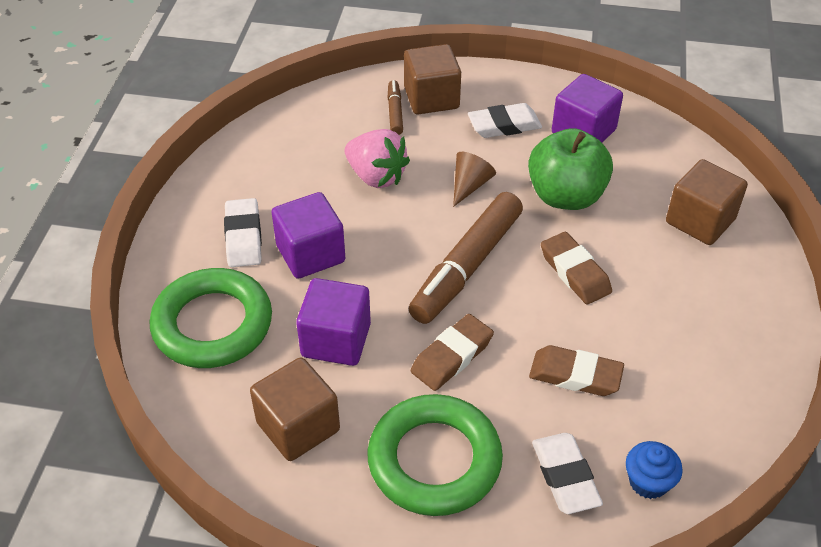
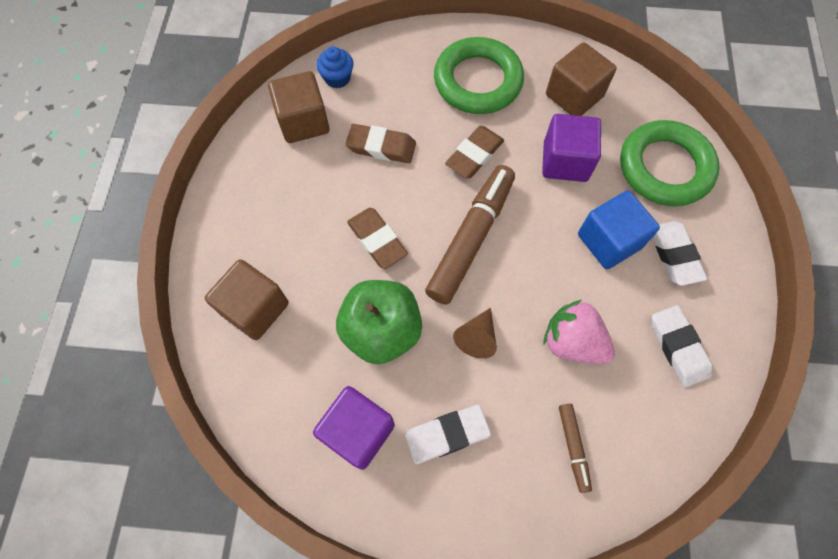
camera: 175 degrees right, 20 degrees up
purple cube [272,192,345,279] -> blue cube [578,191,660,269]
brown cube [404,44,461,114] -> brown cube moved to [268,71,329,143]
white eraser [532,433,603,514] -> white eraser moved to [652,305,712,387]

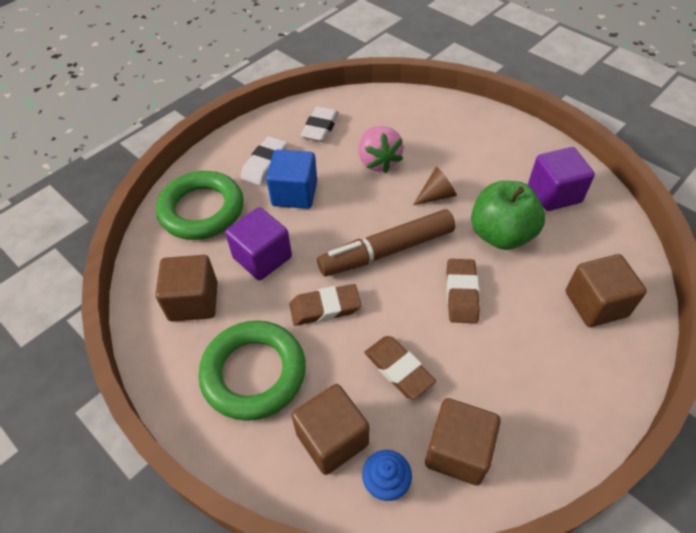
camera: 140 degrees left, 15 degrees down
white eraser [405,405,491,464] -> none
brown marker [559,404,592,493] -> none
none -> brown cube [291,384,369,475]

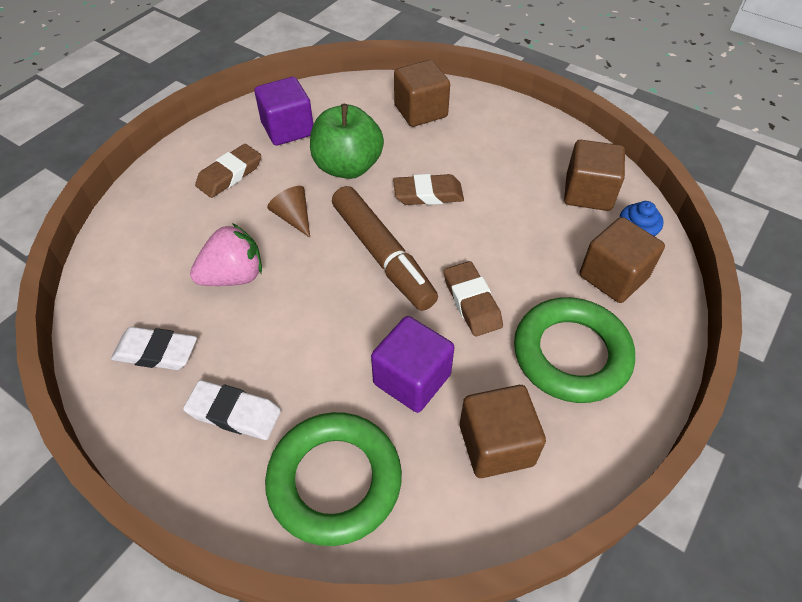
camera: 100 degrees left, 0 degrees up
blue cube [266,150,317,209] -> none
brown eraser [364,336,436,399] -> brown eraser moved to [195,144,261,198]

